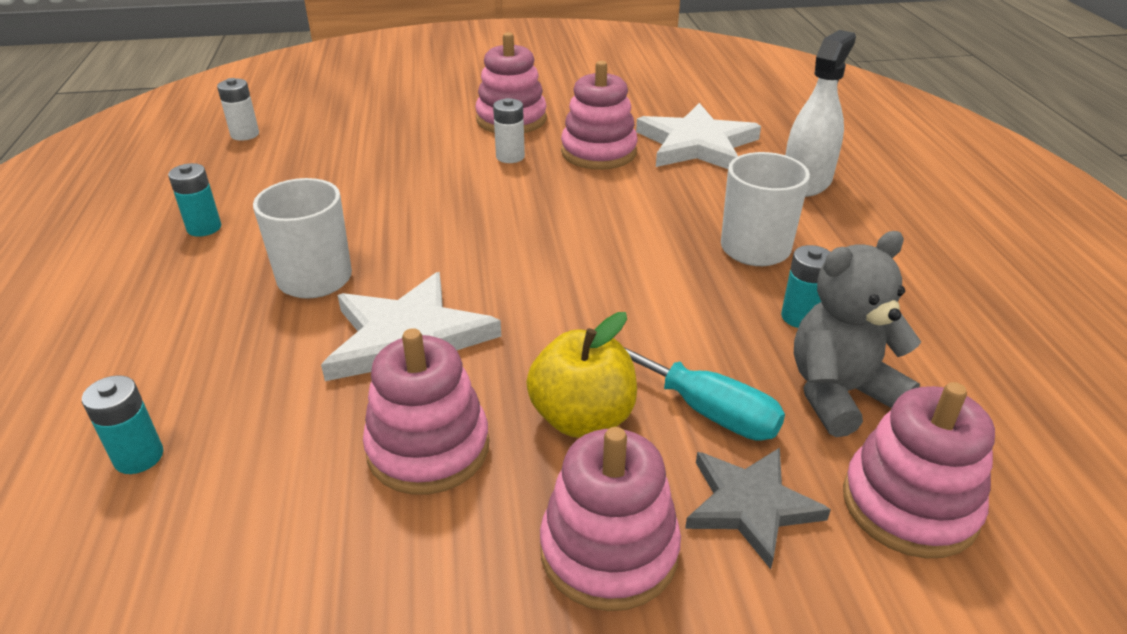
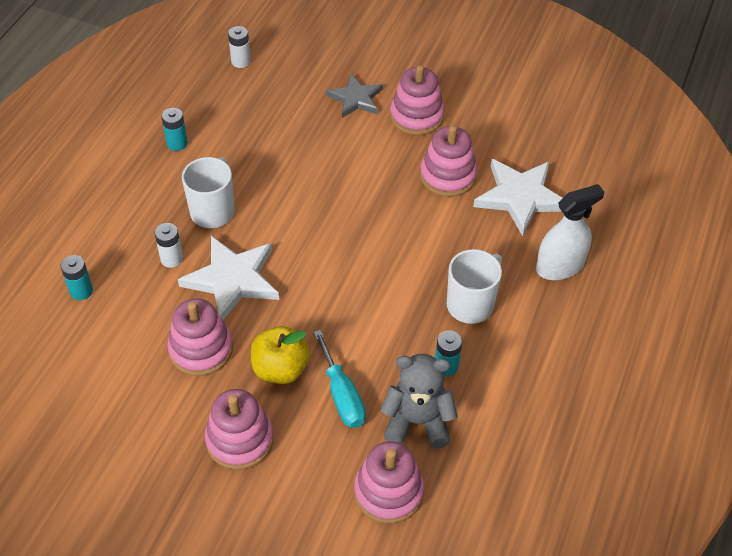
camera: 30 degrees right, 15 degrees up
white battery [493,98,525,163] -> white battery moved to [154,223,183,268]
grey star [685,448,831,569] -> grey star moved to [326,74,383,118]

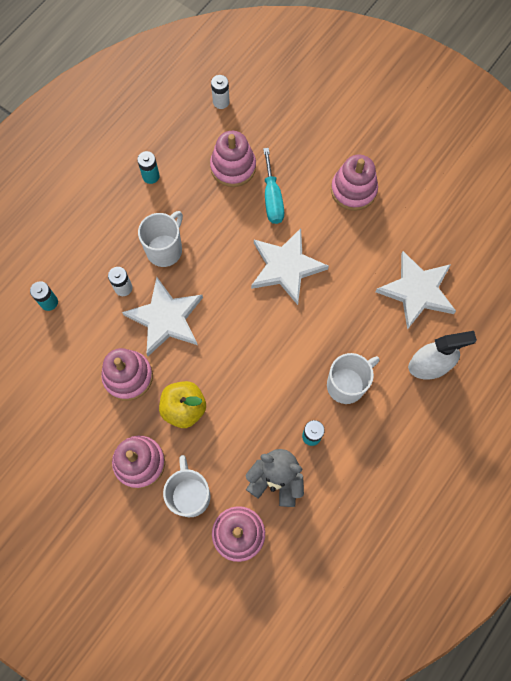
camera: 15 degrees right, 20 degrees up
turquoise screwdriver [313,330,366,428] -> turquoise screwdriver moved to [263,148,284,224]
grey star [326,74,383,118] -> none
pink stacking toy [420,125,477,197] -> pink stacking toy moved to [210,131,256,187]
none -> white mug [163,455,211,517]
none -> white star [251,228,329,305]

